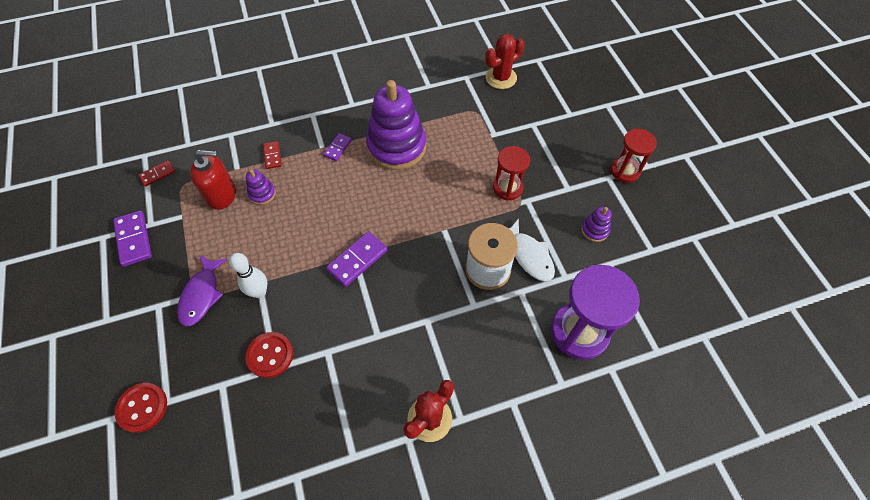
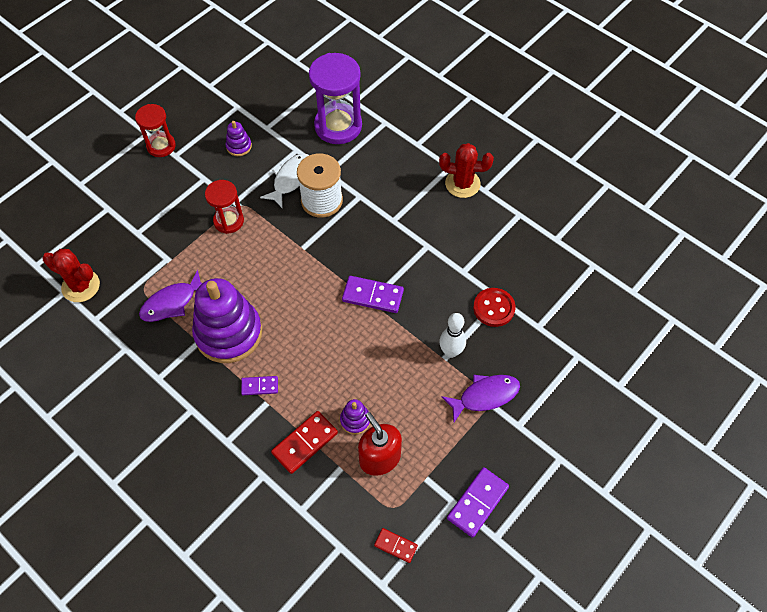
camera: 120 degrees left, 0 degrees up
red button [115,383,167,433] -> none
red domino [263,141,282,169] -> red domino [271,411,338,474], size x1.68
none -> purple fish [139,270,202,322]

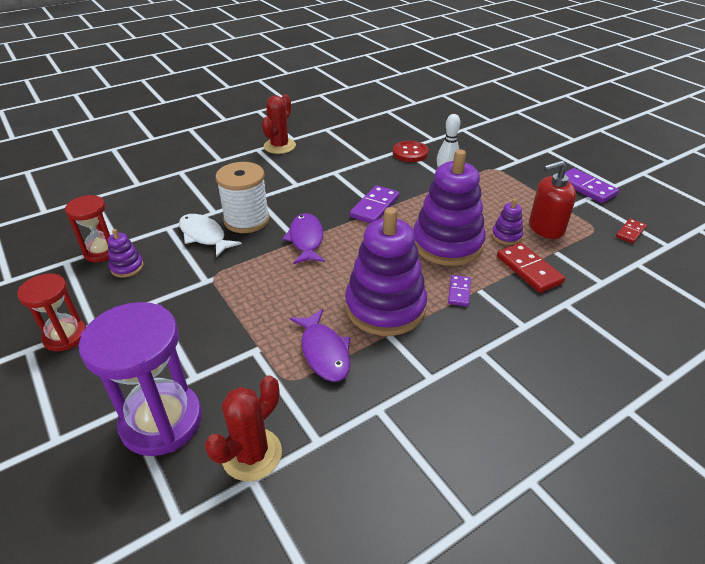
camera: 75 degrees left, 20 degrees down
red hourglass [205,180,244,234] -> red hourglass moved to [65,195,110,262]
purple hourglass [309,53,362,144] -> purple hourglass moved to [79,302,202,456]
purple fish [441,375,520,422] -> purple fish moved to [282,213,325,264]
none -> purple stacking toy [413,149,486,266]

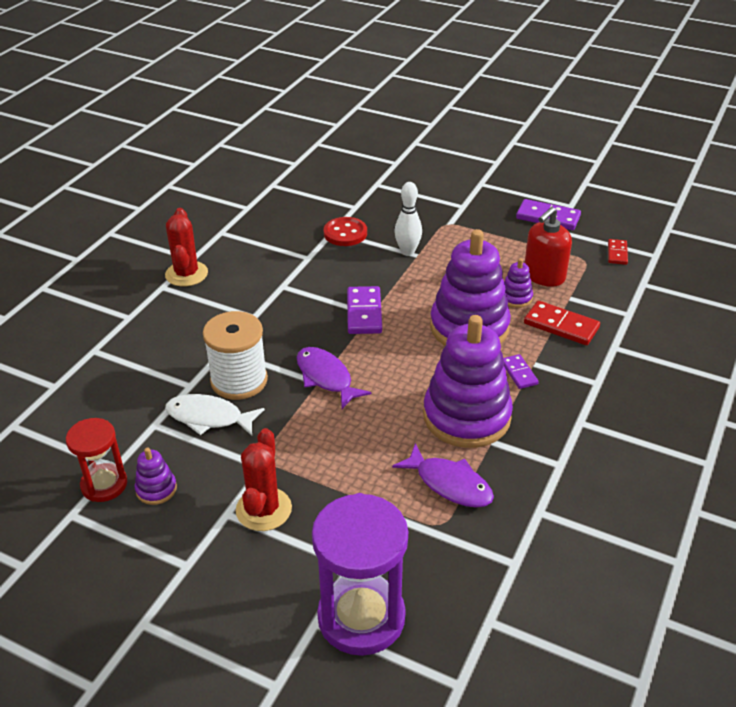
camera: 30 degrees left, 0 degrees up
red hourglass [17,273,86,351] -> none
red cactus [205,375,282,481] -> red cactus moved to [236,428,292,531]

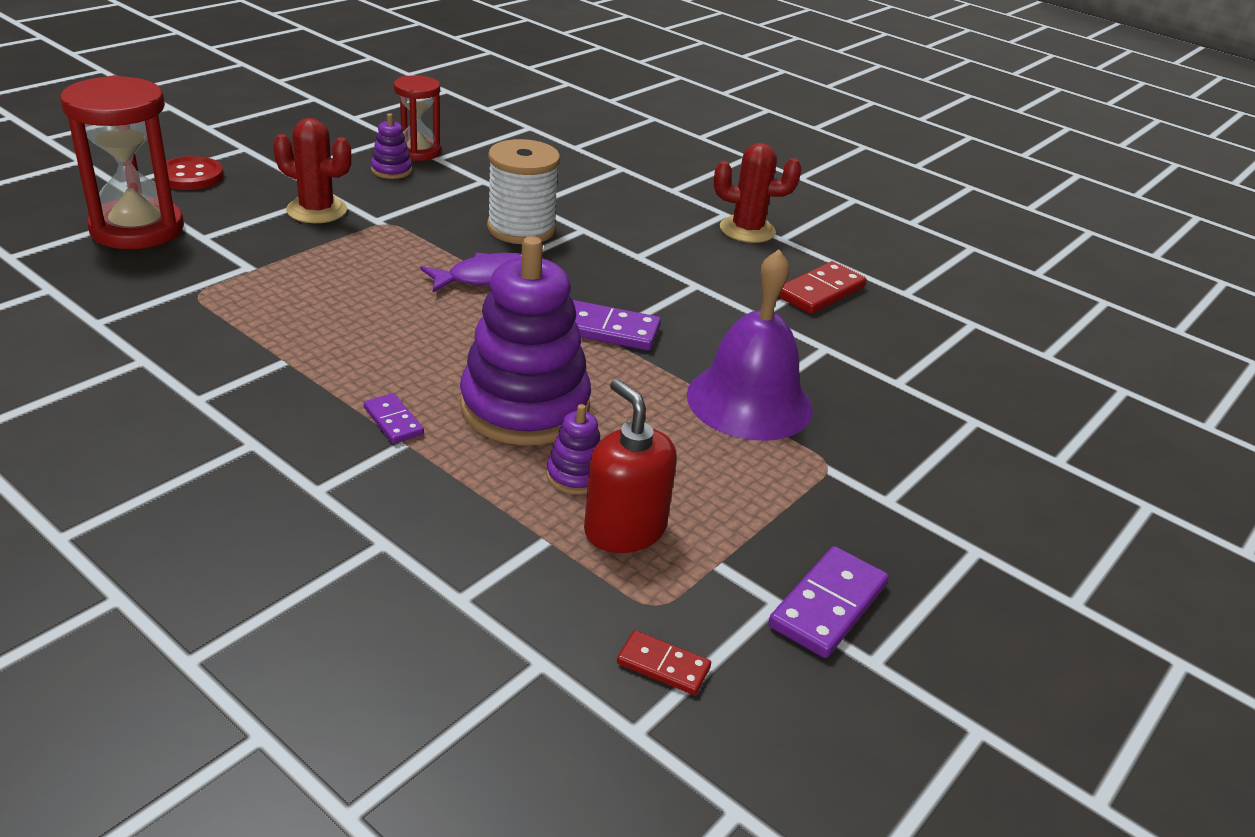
camera: 100 degrees right, 5 degrees down
white fish [165,394,265,436] -> none
purple hourglass [312,493,408,656] -> red hourglass [60,75,184,249]
red button [324,217,367,246] -> red button moved to [166,156,224,190]
purple fish [392,443,494,508] -> none
white bowling pin [394,182,422,256] -> purple bell [687,250,813,441]
purple stacking toy [423,315,513,448] -> none
purple domino [503,354,539,389] -> purple domino turned 60 degrees clockwise [364,393,424,444]
red domino [524,301,600,345] -> red domino moved to [778,261,866,314]

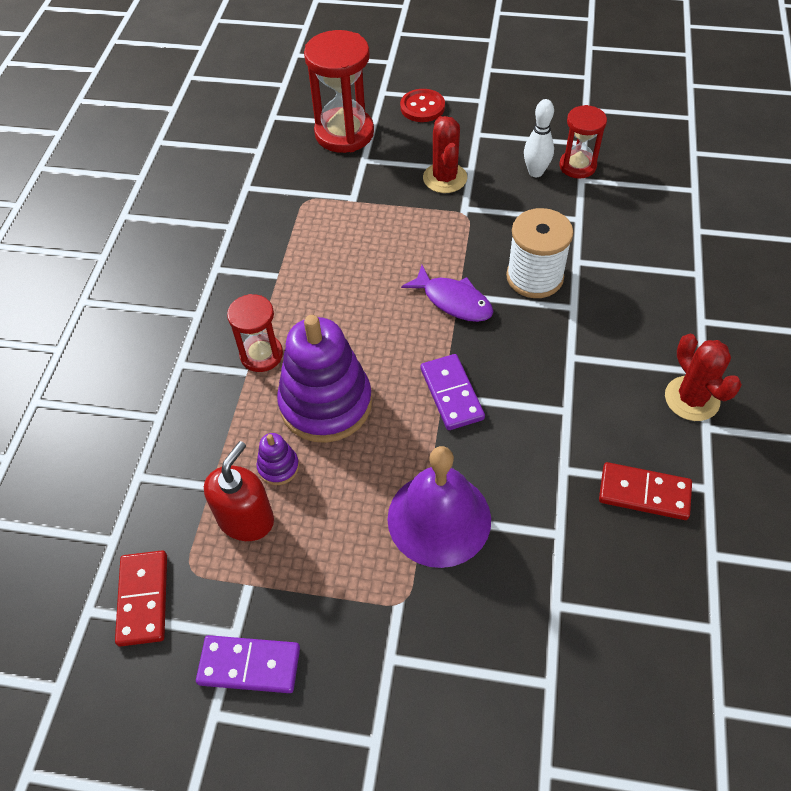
camera: 65 degrees right, 20 degrees up
purple domino [364,393,424,444] -> red hourglass [227,294,283,372]
purple stacking toy [371,113,412,179] -> white bowling pin [524,99,554,177]
red domino [617,630,711,695] -> red domino [115,550,167,647], size x1.68

